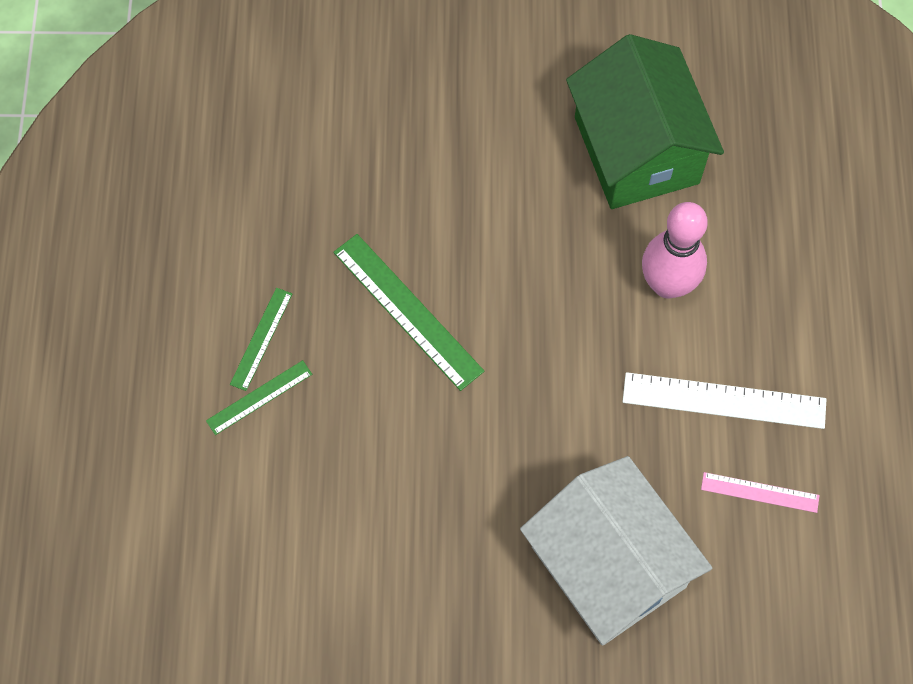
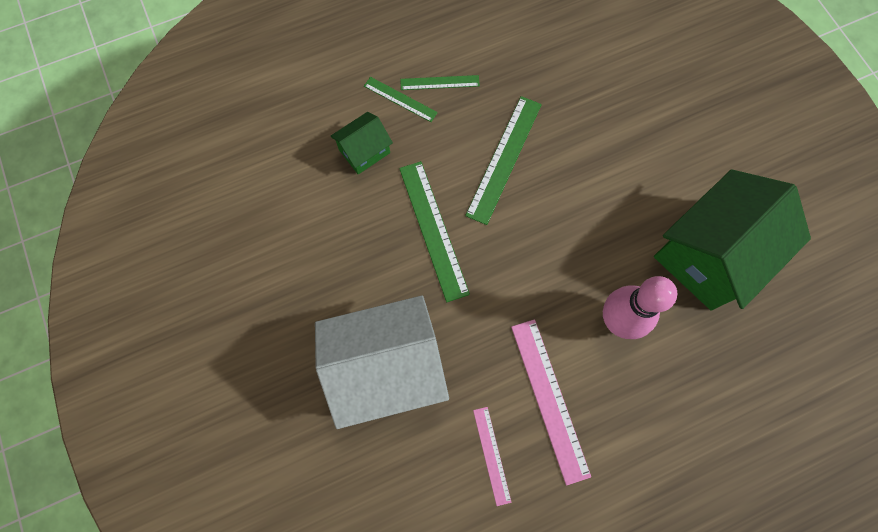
camera: 65 degrees right, 5 degrees up
white house [520,456,712,646] -> white house turned 45 degrees clockwise [315,296,449,429]
white ruler [623,372,827,429] -> pink ruler [511,319,591,486]
none -> green house [330,112,393,174]
none -> green ruler [399,161,470,302]

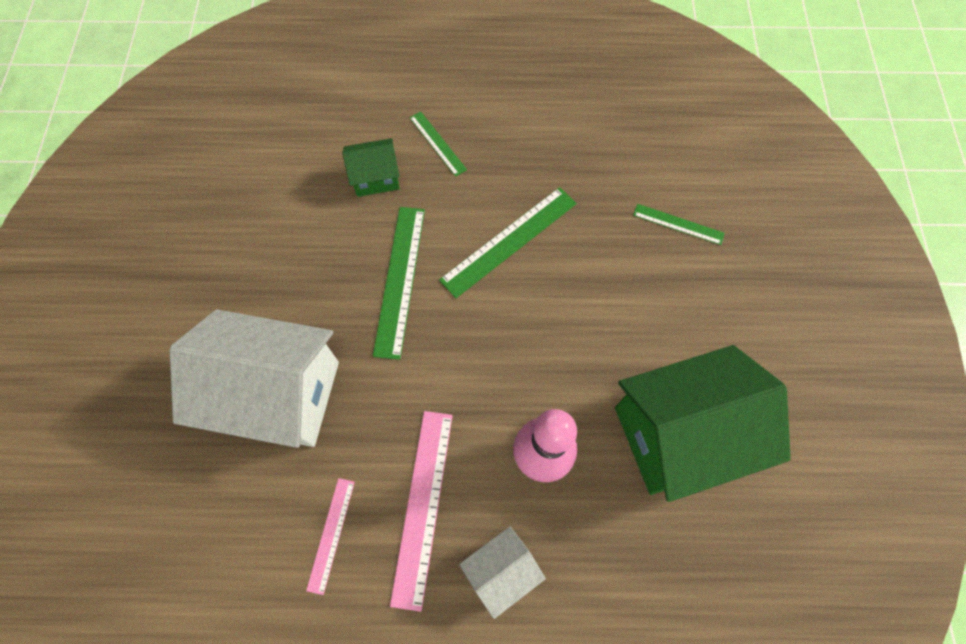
camera: 25 degrees right, 5 degrees down
green ruler [400,75,480,90] -> green ruler moved to [633,204,725,245]
none -> white house [459,527,546,619]

